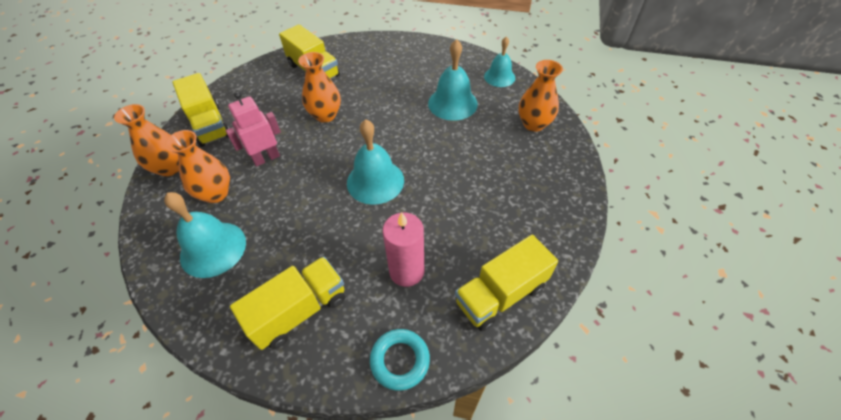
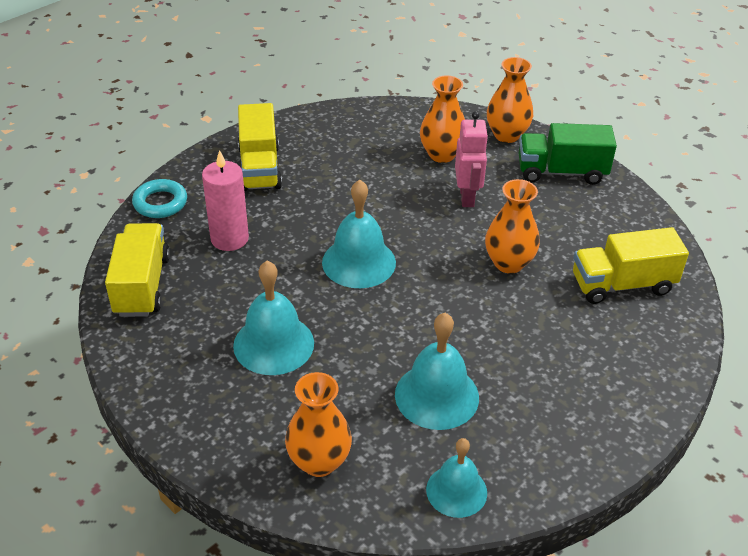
camera: 120 degrees right, 10 degrees down
turquoise bell [164,192,246,278] -> turquoise bell moved to [233,261,314,375]
yellow truck [172,73,229,147] -> green truck [519,123,617,185]

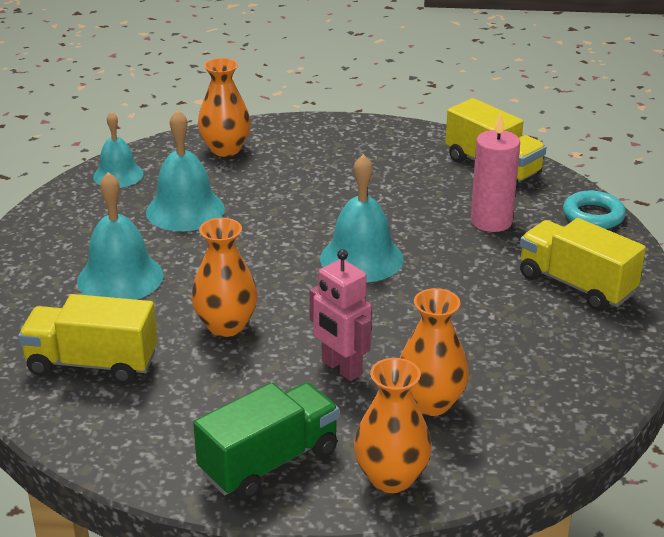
camera: 140 degrees right, 10 degrees down
turquoise bell [233,261,314,375] -> turquoise bell moved to [77,172,164,300]
yellow truck [573,227,689,304] -> yellow truck turned 120 degrees counterclockwise [18,294,158,384]

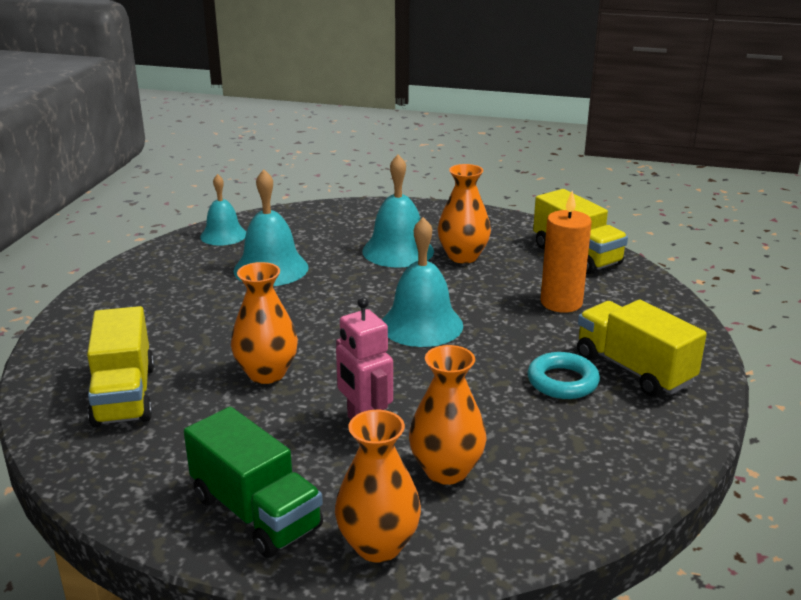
camera: 10 degrees right, 5 degrees down
yellow truck [18,294,158,384] -> yellow truck turned 120 degrees counterclockwise [87,306,155,428]
turquoise bell [77,172,164,300] -> turquoise bell moved to [362,155,434,268]
green truck [193,382,339,500] -> green truck turned 75 degrees clockwise [184,407,323,558]
orange vase [198,58,251,157] -> orange vase moved to [437,164,491,263]
pink candle [471,113,520,232] -> orange candle [541,191,592,313]
turquoise ring [563,191,626,229] -> turquoise ring moved to [527,352,600,399]

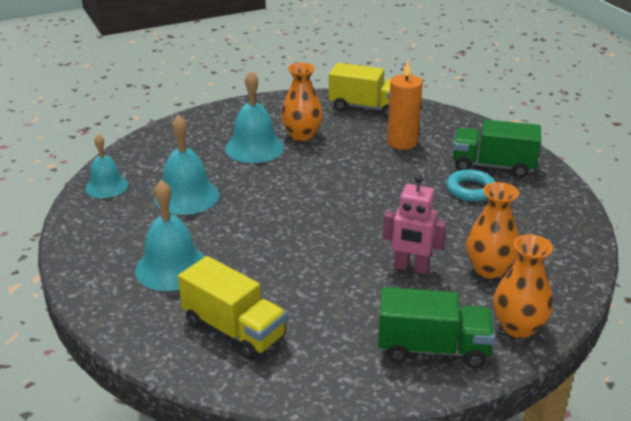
camera: 40 degrees left, 5 degrees up
orange vase [231,262,298,384] -> none
turquoise bell [382,217,463,347] -> turquoise bell moved to [135,180,205,291]
yellow truck [577,299,707,397] -> green truck [453,119,541,178]

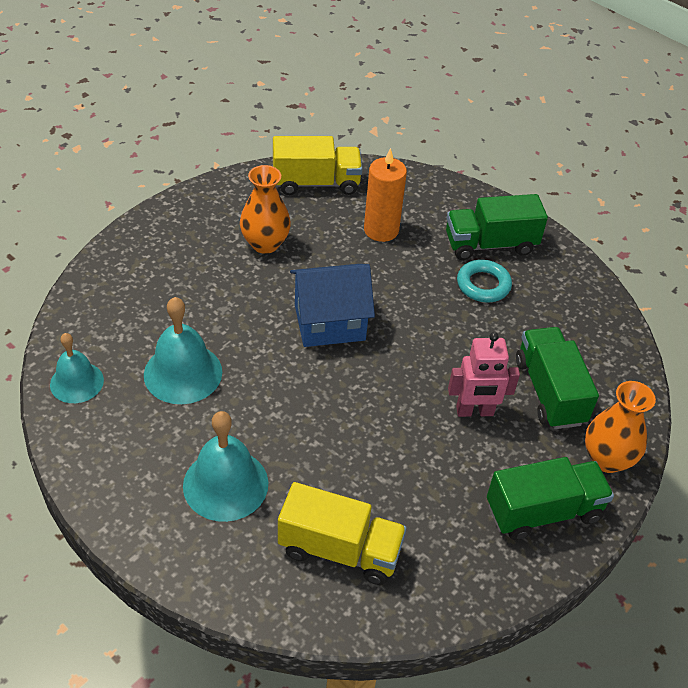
camera: 25 degrees left, 15 degrees up
turquoise bell [225,71,284,163] -> none
orange vase [466,182,519,279] -> green truck [516,327,599,429]
none -> blue house [290,264,375,347]

